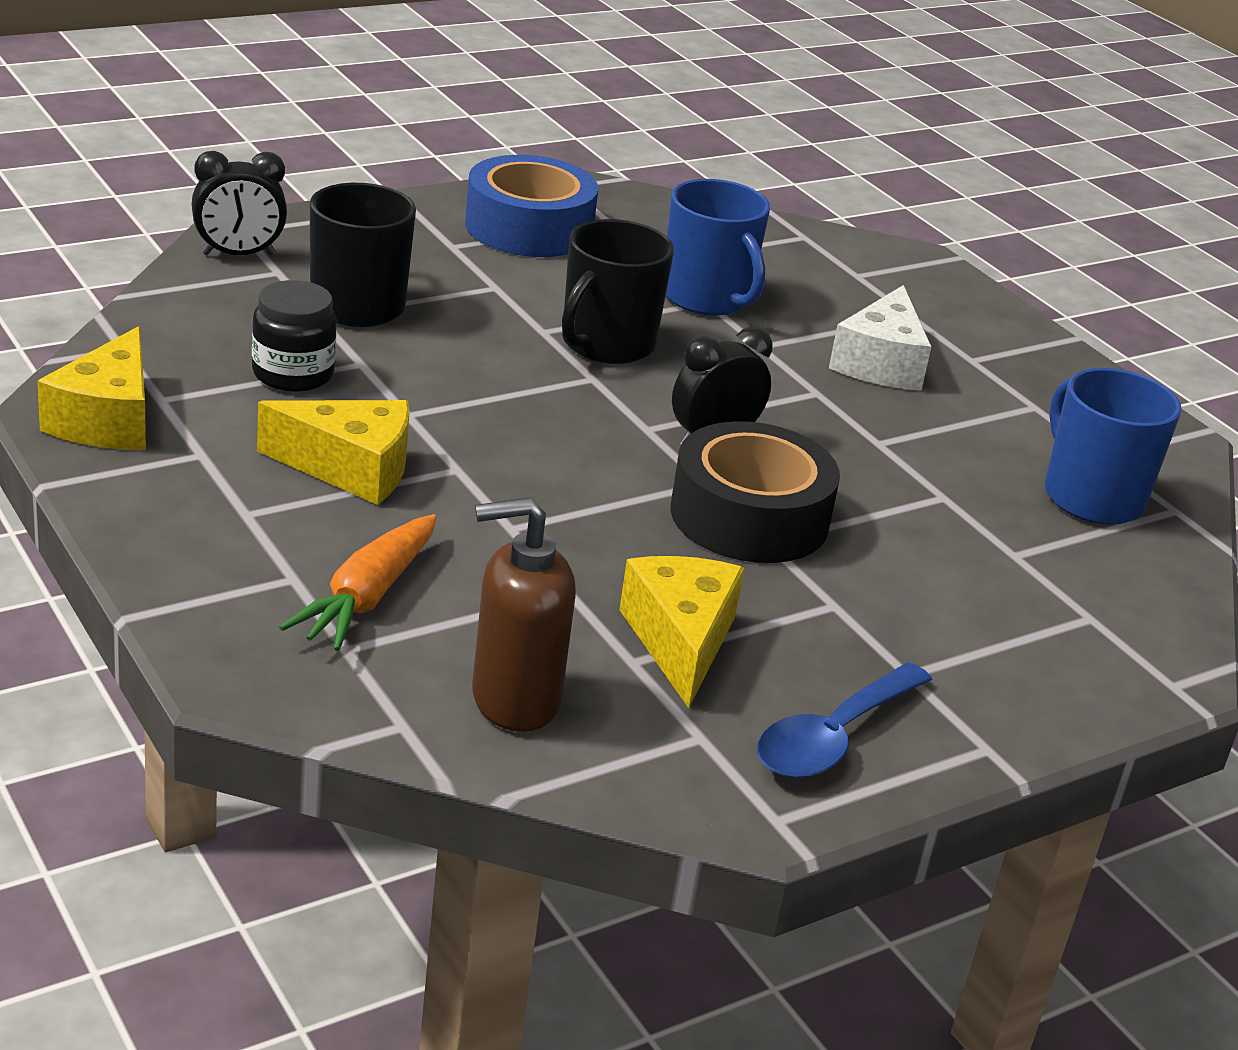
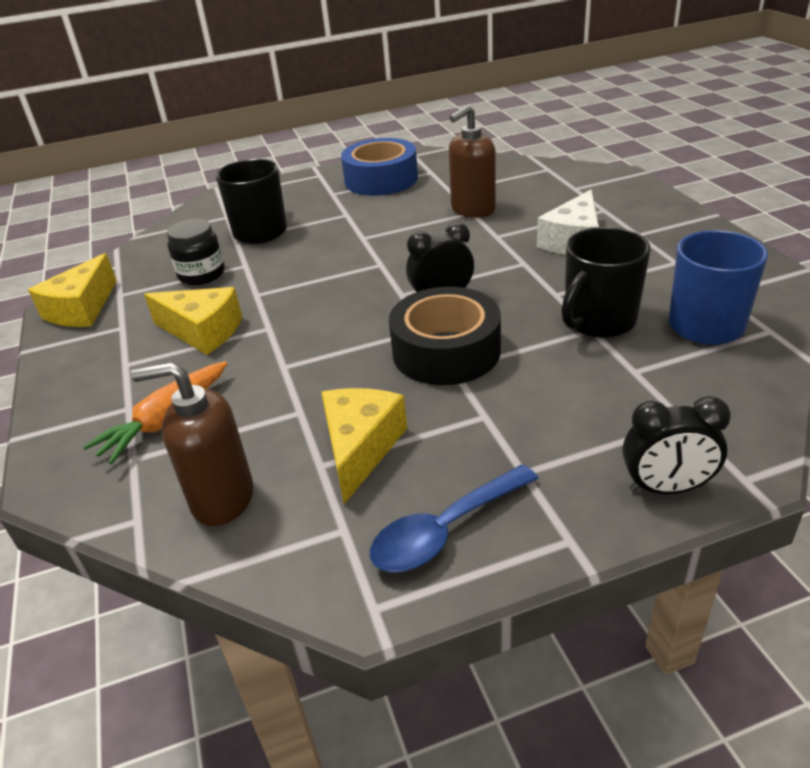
camera: 20 degrees right, 5 degrees up
black clock [192,151,287,255] -> black clock moved to [623,396,731,494]
black mug [562,219,674,364] -> black mug moved to [561,227,650,338]
blue mug [666,179,770,315] -> brown soap dispenser [449,105,496,218]

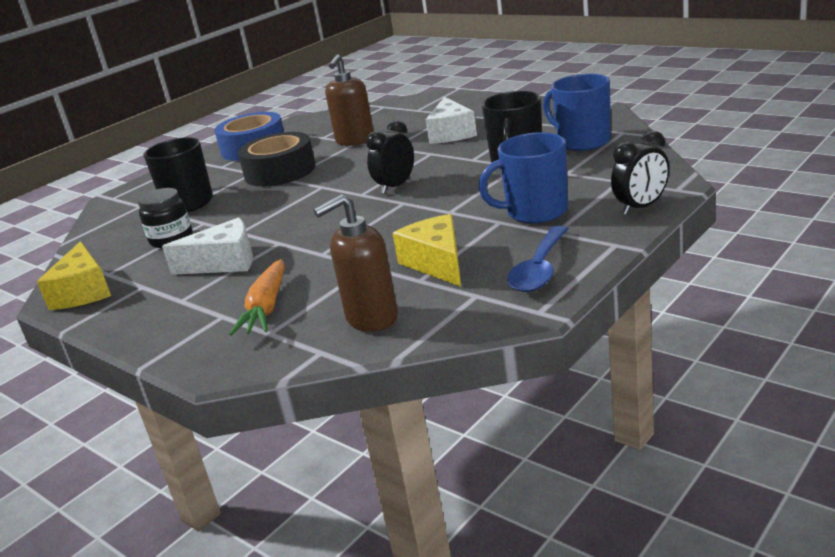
camera: 30 degrees left, 10 degrees down
yellow cheese [144,287,242,355] -> white cheese [162,218,253,275]
black tape [389,287,501,385] -> black tape moved to [238,132,316,186]
none -> blue mug [478,132,568,224]

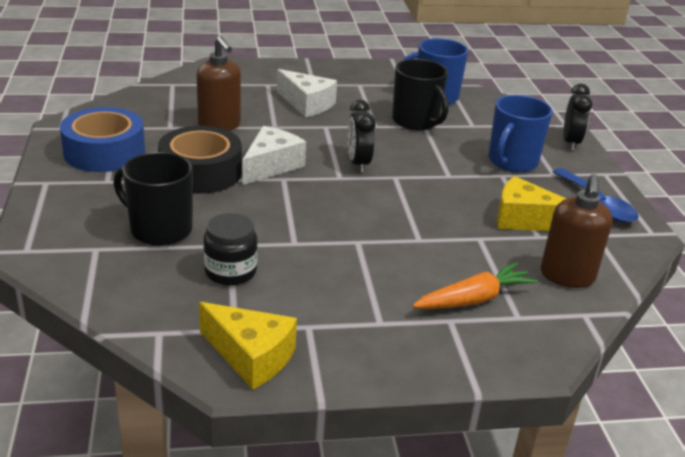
camera: 55 degrees left, 5 degrees up
white cheese [162,218,253,275] -> white cheese moved to [242,126,306,185]
orange carrot [229,259,285,336] -> orange carrot turned 75 degrees counterclockwise [413,263,538,309]

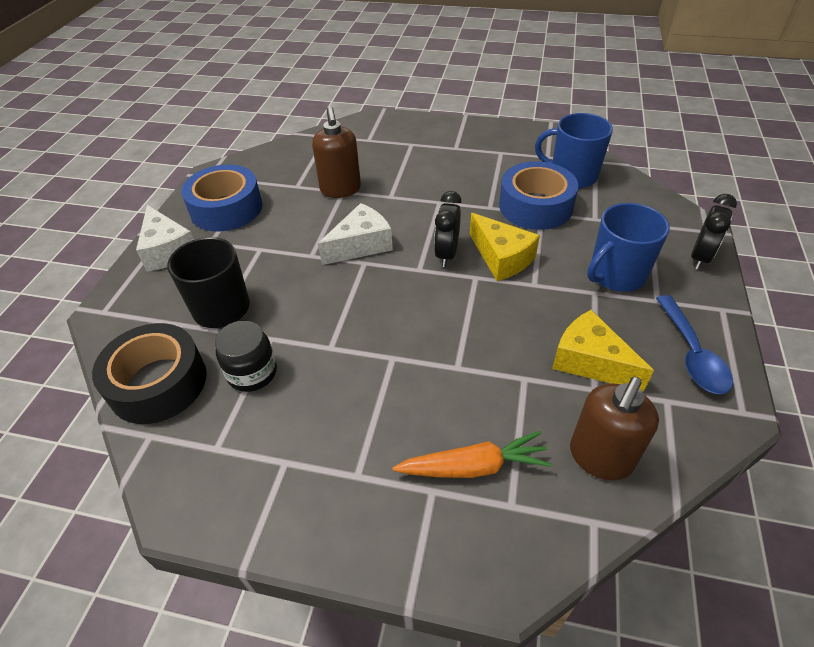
camera: 25 degrees right, 15 degrees up
black tape [158,126,242,194] -> black tape moved to [92,323,207,424]
yellow cheese [199,302,297,390] -> yellow cheese moved to [470,213,540,281]
white cheese [277,69,337,117] -> white cheese moved to [136,205,194,272]
black mug [392,59,448,131] -> blue tape [499,161,578,230]

